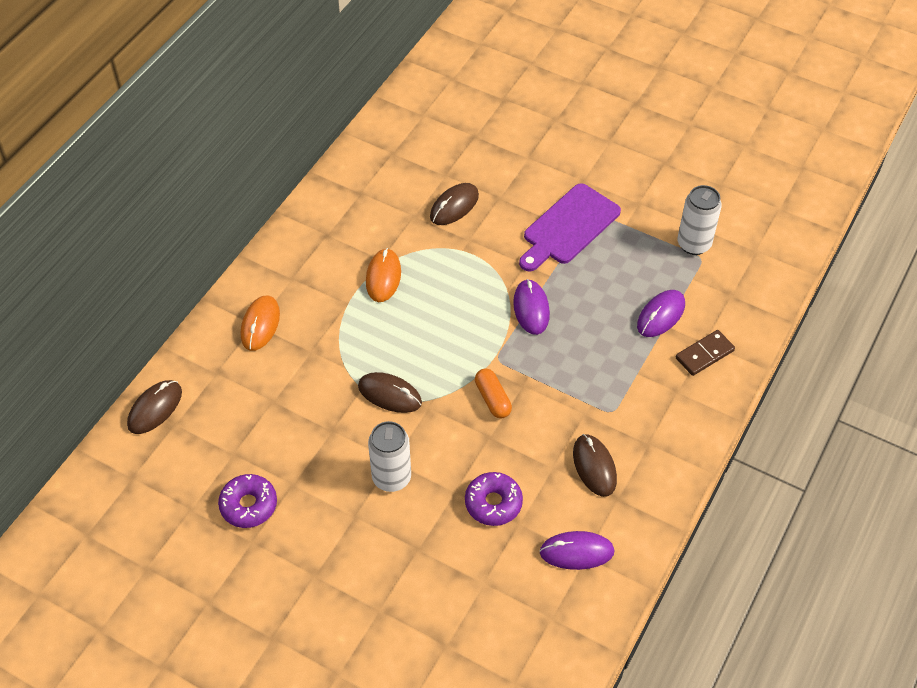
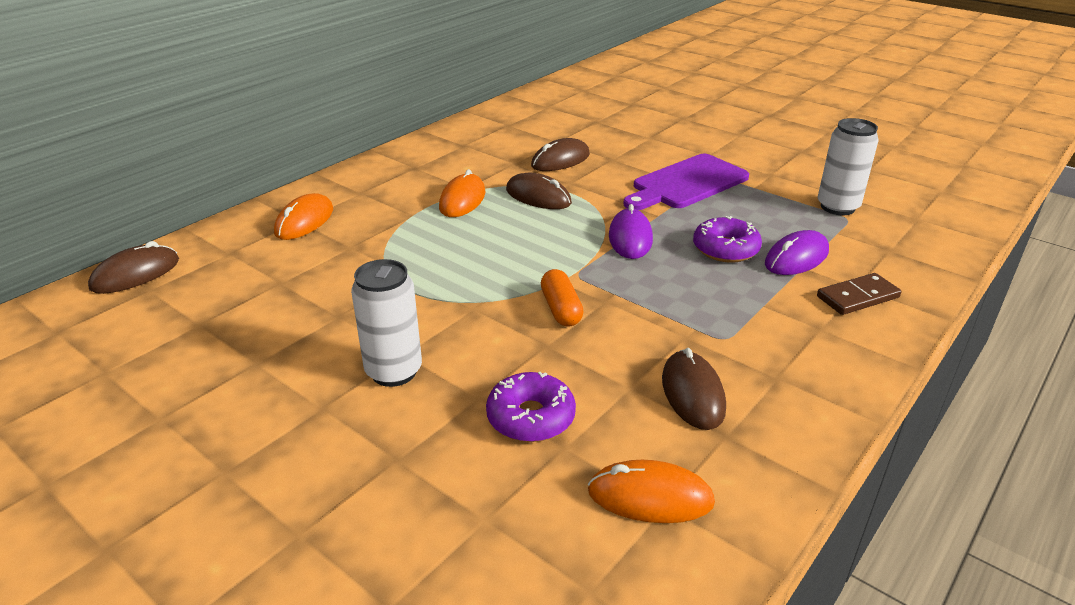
camera: 10 degrees right, 20 degrees down
purple donut [218,474,277,528] -> purple donut moved to [693,216,762,263]
brown mouse [358,372,422,413] -> brown mouse moved to [506,173,572,209]
purple mouse [540,531,615,570] -> orange mouse [588,460,715,523]

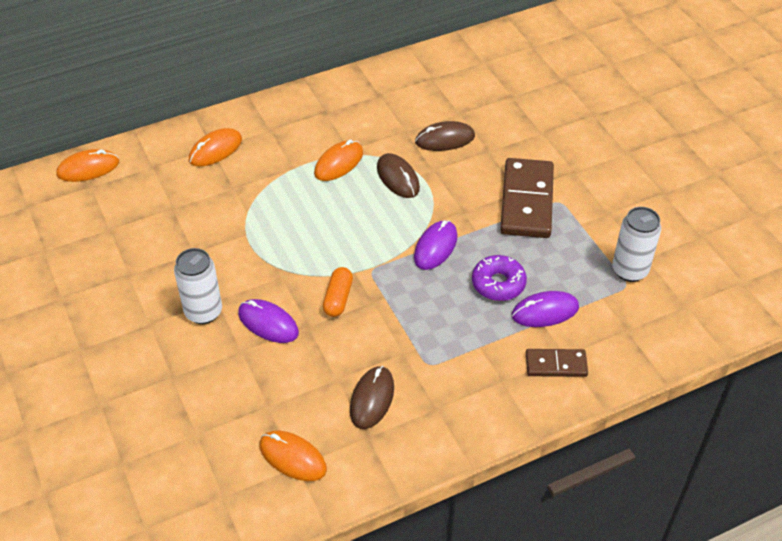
camera: 25 degrees right, 15 degrees up
brown mouse [88,241,179,294] -> orange mouse [56,149,119,182]
purple donut [486,372,576,442] -> none
purple cutting board [623,154,749,210] -> brown domino [500,158,554,238]
none -> purple mouse [238,299,299,343]

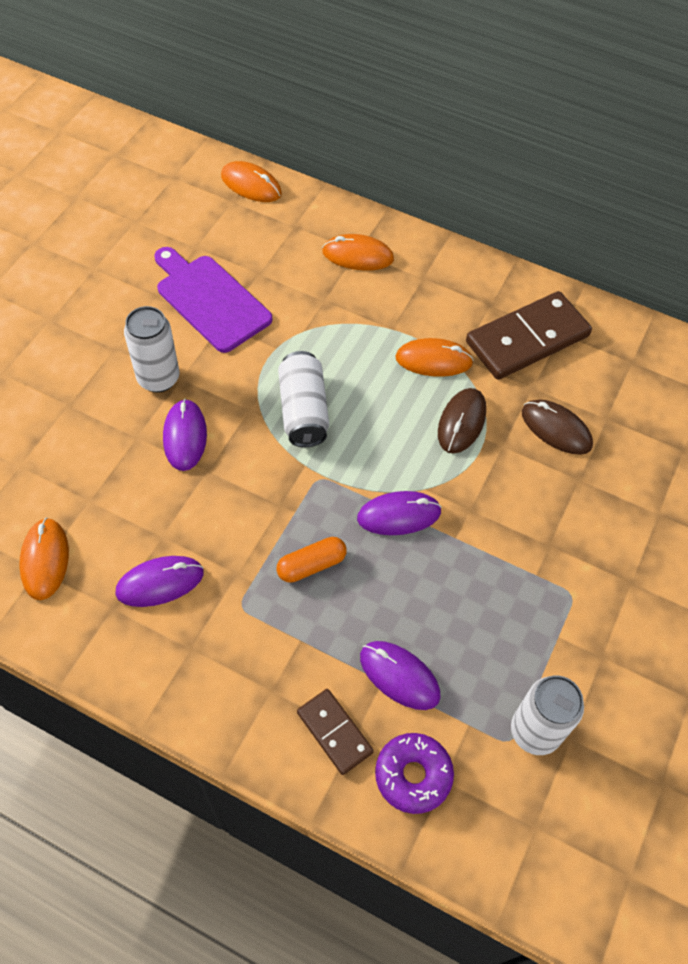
camera: 50 degrees right, 10 degrees up
orange capsule [323,267,353,317] -> orange capsule moved to [276,537,347,583]
brown mouse [350,366,394,429] -> purple mouse [116,556,204,607]
purple donut [472,255,527,301] -> purple donut moved to [375,733,454,814]
brown domino [500,158,554,238] -> brown domino moved to [466,291,592,380]
none -> purple cutting board [154,247,273,353]
none -> white can [278,351,329,447]

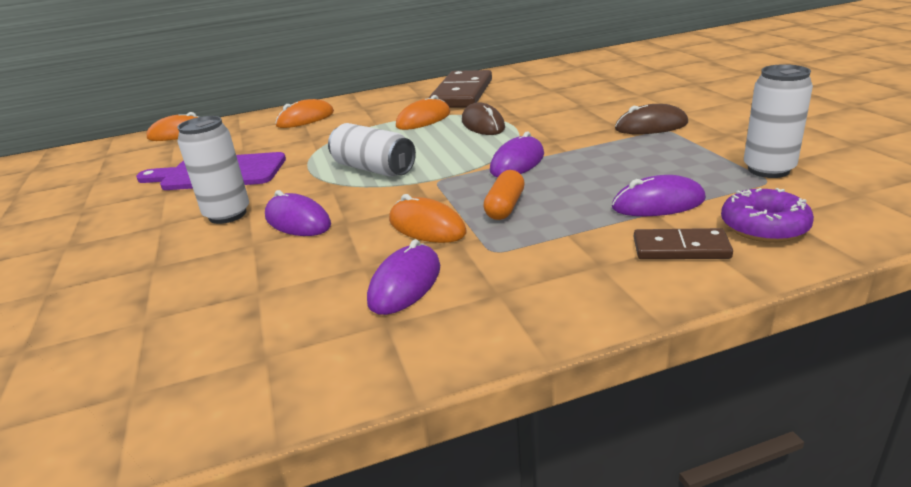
camera: 40 degrees left, 30 degrees down
orange mouse [19,518,69,600] -> orange mouse moved to [389,194,466,243]
brown mouse [522,399,593,455] -> brown mouse moved to [615,104,688,134]

